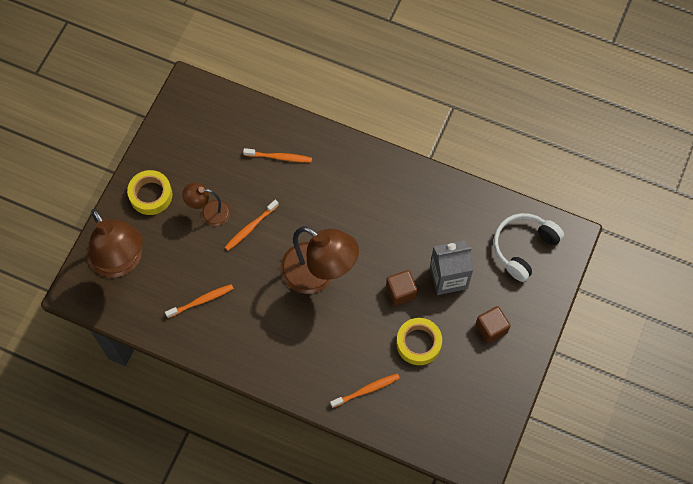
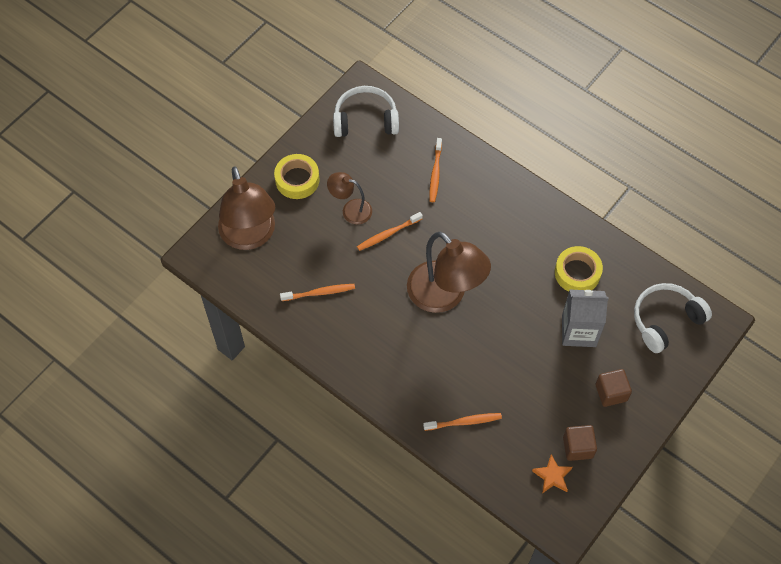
camera: 15 degrees right, 5 degrees down
orange toothbrush [243,148,312,162] -> orange toothbrush turned 75 degrees clockwise [430,138,442,202]
brown cube [386,270,418,306] -> brown cube moved to [563,425,597,461]
yellow tape [396,318,442,365] -> yellow tape moved to [555,246,603,292]
none -> white headphones [333,86,399,137]
none -> orange star [532,454,572,493]

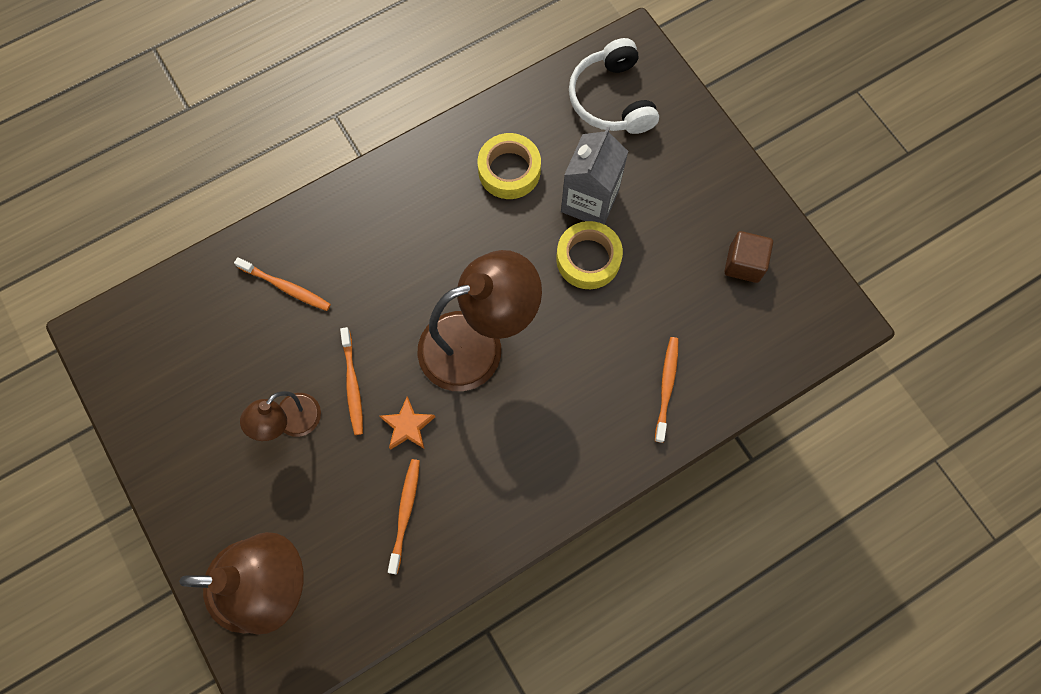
camera: 70 degrees left, 10 degrees up
yellow tape [274,154,320,199] -> yellow tape moved to [556,221,623,289]
white headphones [333,86,399,137] -> none
orange star [532,454,572,493] -> orange star moved to [380,396,435,450]
brown cube [595,369,632,407] -> none

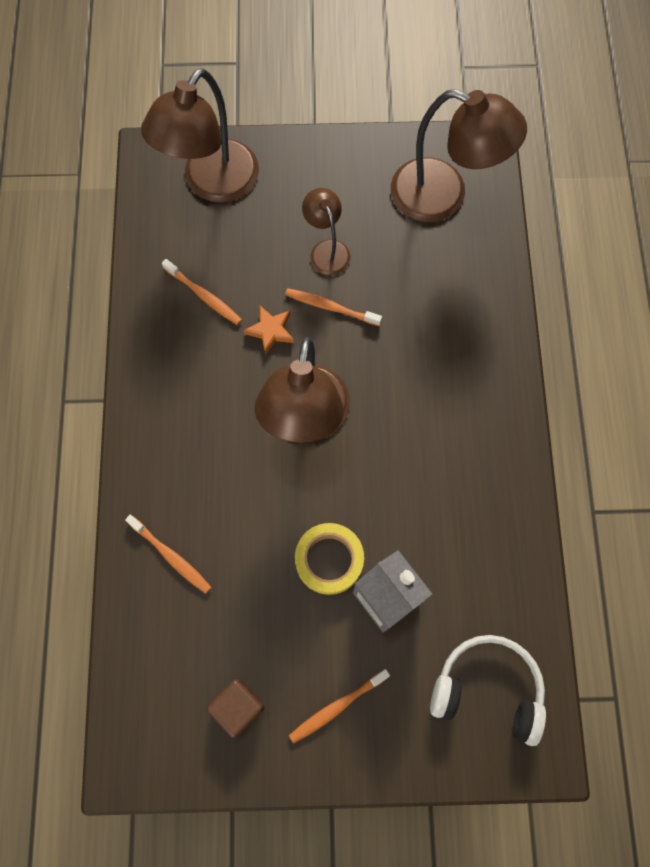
camera: 120 degrees right, 0 degrees up
orange toothbrush [234,257,331,311] -> orange toothbrush moved to [289,669,390,743]
yellow tape [478,133,541,199] -> none
none -> brown lamp [391,89,527,222]

